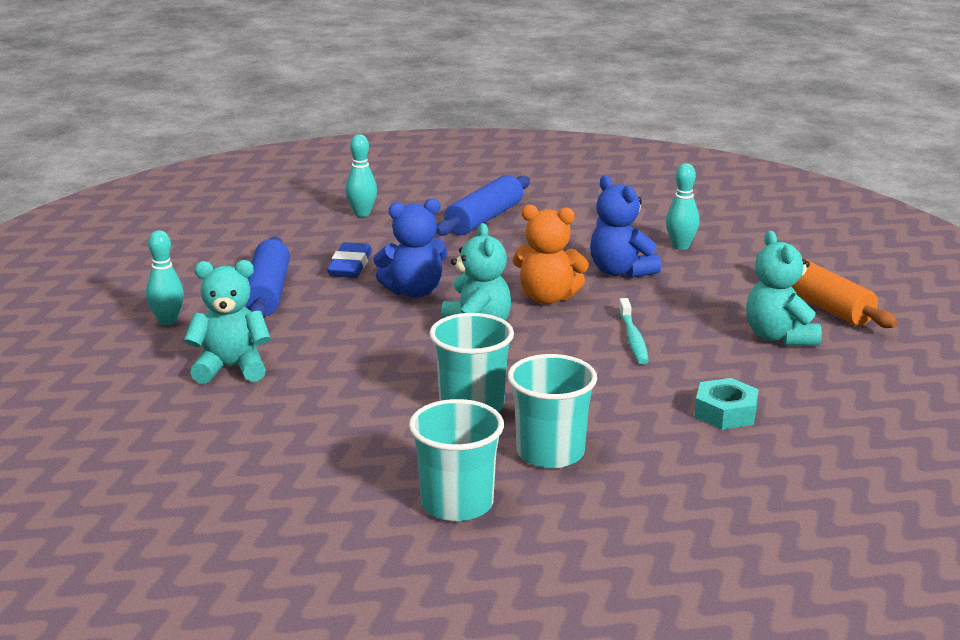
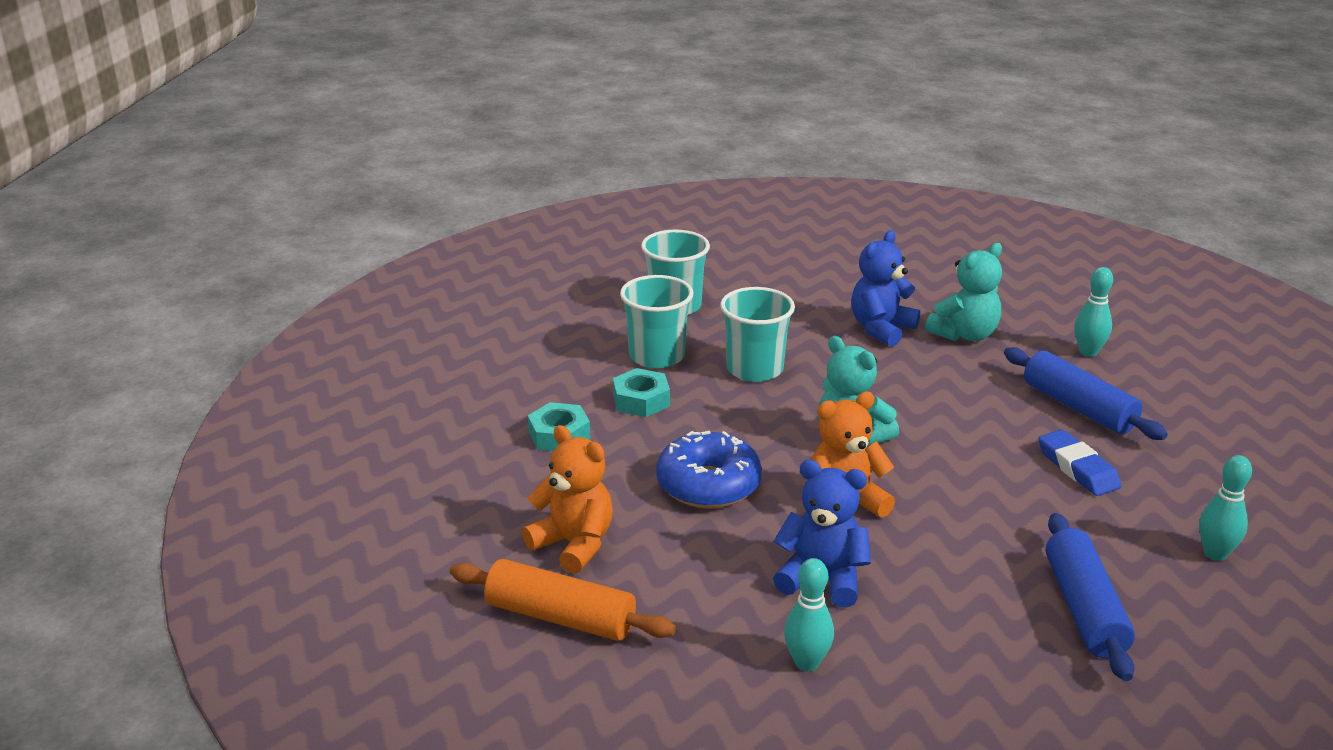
camera: 145 degrees right, 5 degrees up
blue teddy bear [373,198,448,298] -> blue teddy bear moved to [851,230,920,347]
turquoise toothbrush [619,298,649,364] -> blue donut [656,431,762,509]
turquoise teddy bear [746,230,822,346] -> orange teddy bear [522,425,613,574]
none -> turquoise nut [613,368,670,417]

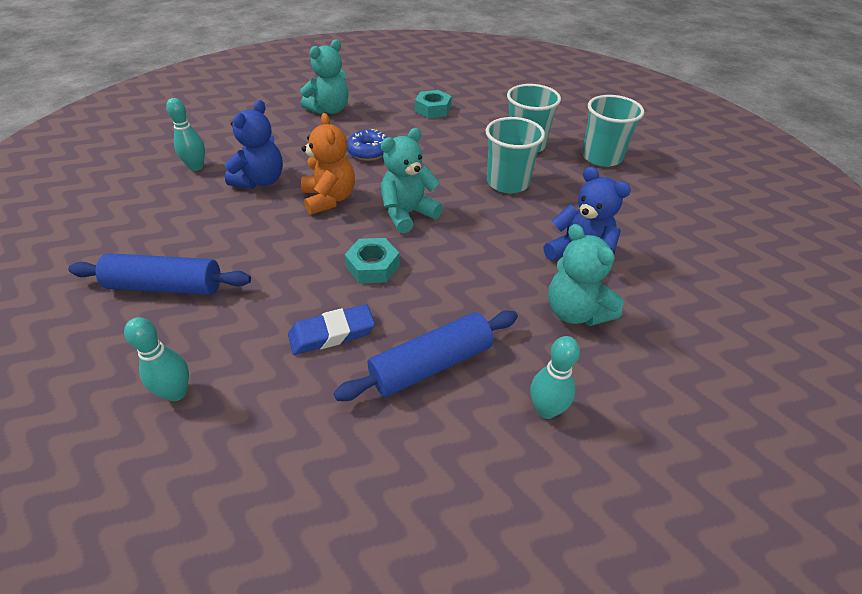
camera: 95 degrees right, 15 degrees up
orange rolling pin [450,559,676,641] -> none
orange teddy bear [522,425,613,574] -> turquoise teddy bear [301,39,348,114]
turquoise nut [613,368,670,417] -> turquoise nut moved to [345,238,400,283]
blue donut [656,431,762,509] -> blue donut [347,129,388,161], size x0.66

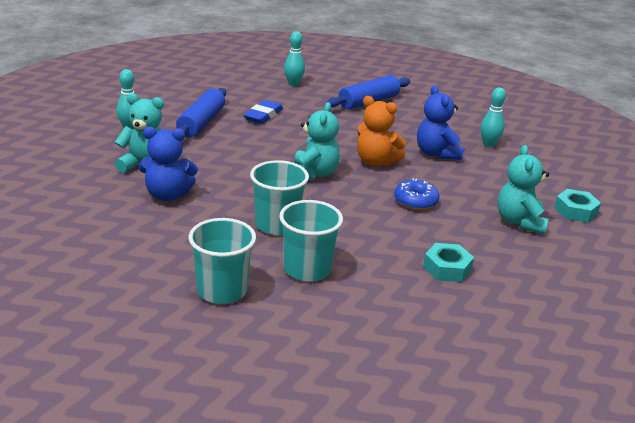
camera: 135 degrees right, 15 degrees down
turquoise nut [345,238,400,283] -> turquoise nut moved to [554,189,601,223]

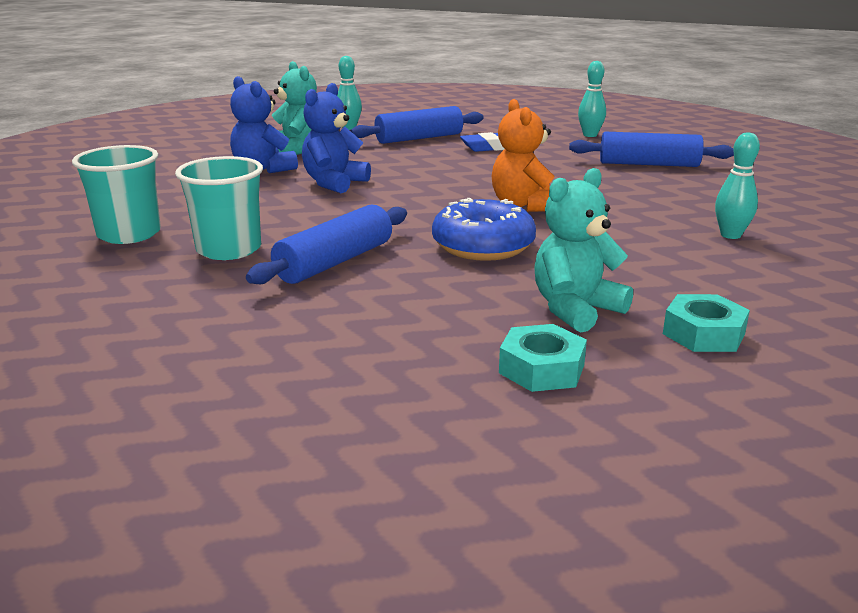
camera: 50 degrees right, 5 degrees down
turquoise cup [250,160,309,235] -> none
turquoise teddy bear [294,102,340,180] -> none
blue donut [394,178,439,210] -> blue donut [432,198,536,261], size x1.51
blue teddy bear [417,86,463,160] -> blue teddy bear moved to [302,83,371,193]
turquoise nut [423,243,474,282] -> turquoise nut moved to [499,324,587,392]
none -> blue rolling pin [246,204,407,284]

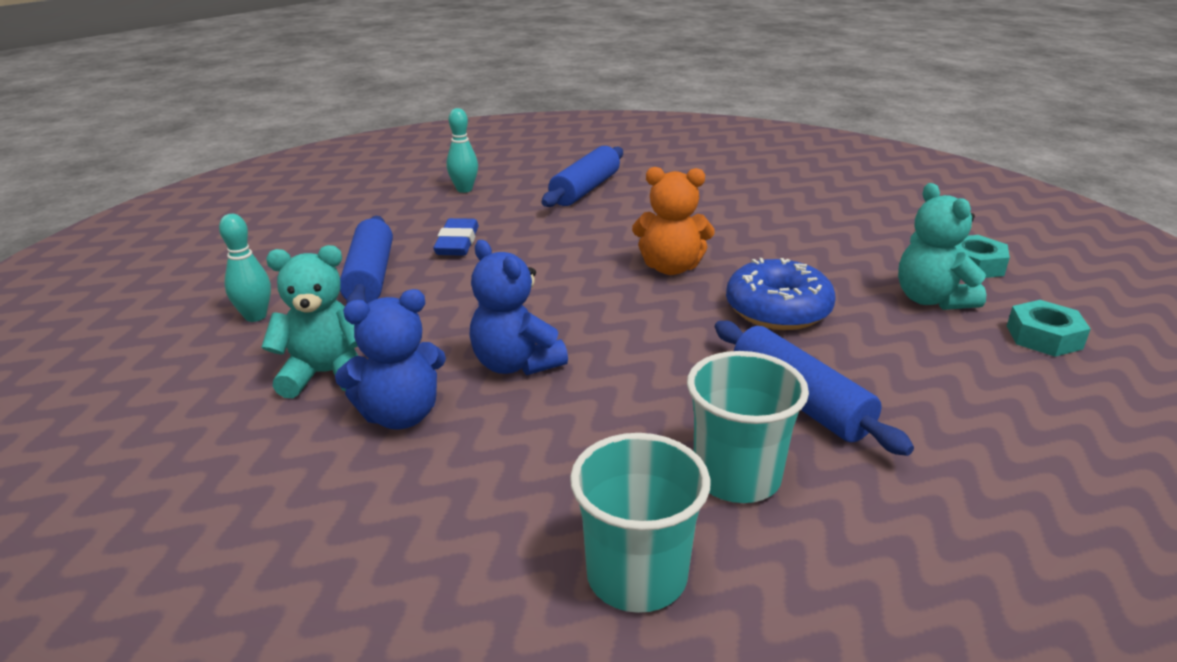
camera: 70 degrees left, 5 degrees up
turquoise bowling pin [715,132,760,239] -> none

